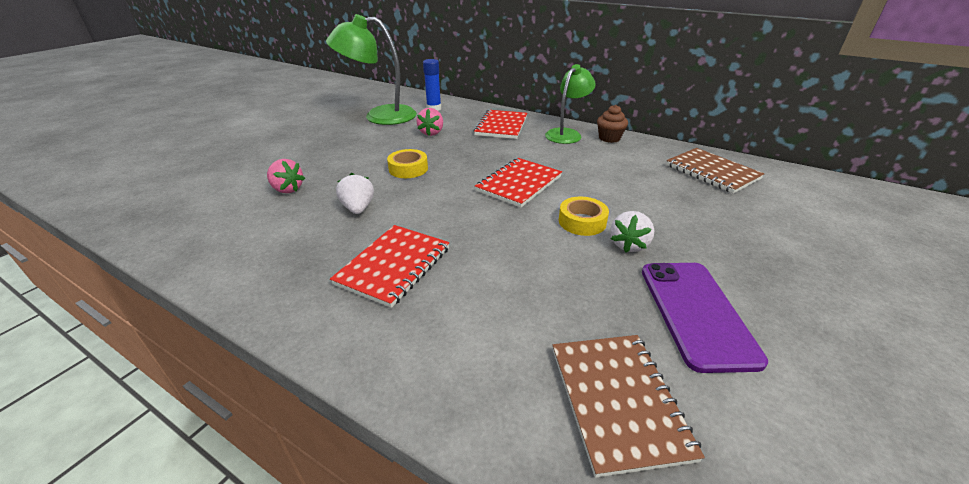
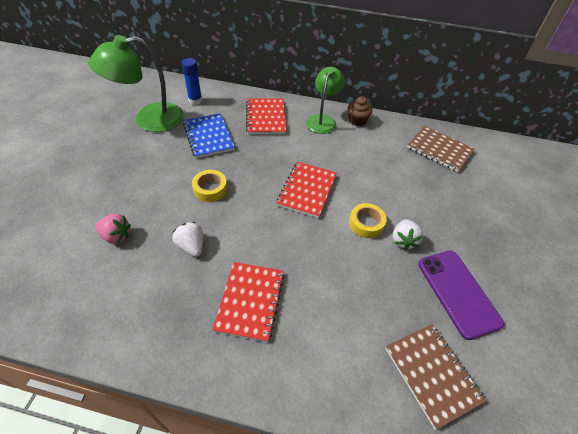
camera: 20 degrees left, 15 degrees up
pink strawberry [416,108,443,136] -> blue notebook [183,113,235,158]

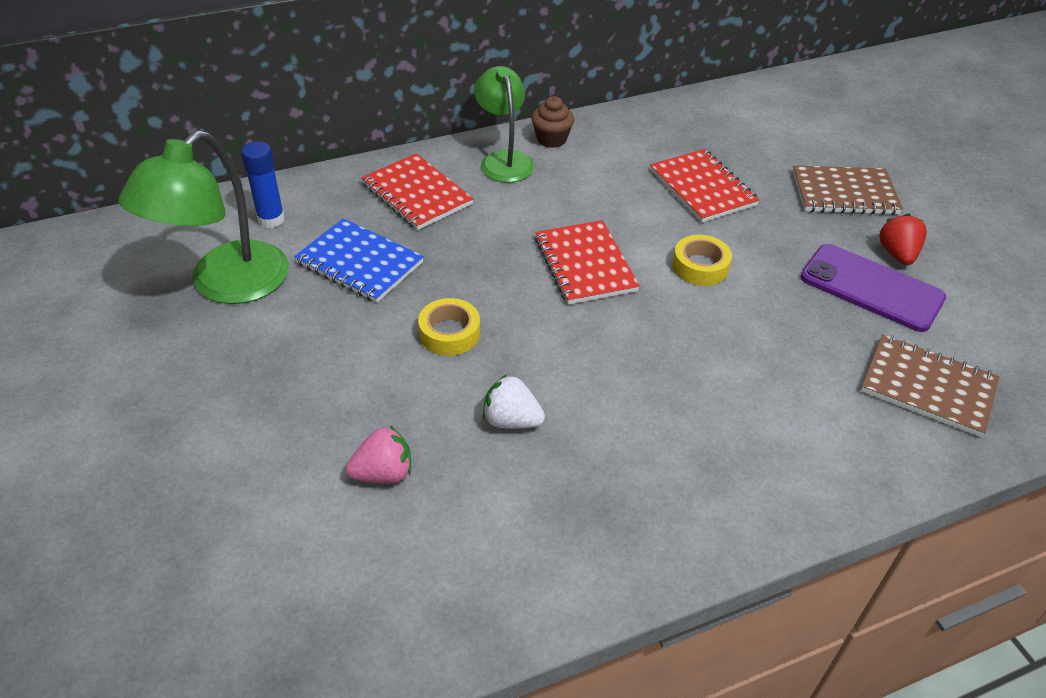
camera: 35 degrees left, 5 degrees down
red notebook [212,262,285,342] -> red notebook moved to [650,149,759,222]
white strawberry [392,219,423,250] -> none
brown notebook [407,126,475,172] -> brown notebook moved to [792,165,903,215]
none -> red strawberry [879,214,927,265]

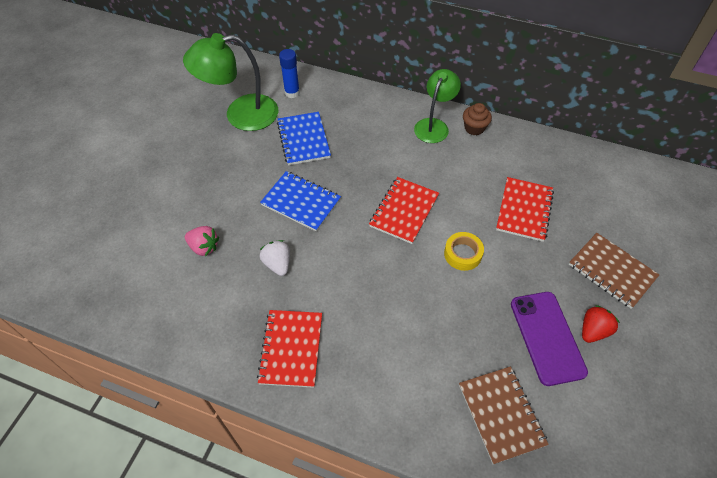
camera: 45 degrees right, 10 degrees up
red notebook [361,153,474,230] -> red notebook moved to [257,310,322,388]
yellow tape [418,298,480,356] -> blue notebook [260,171,341,232]

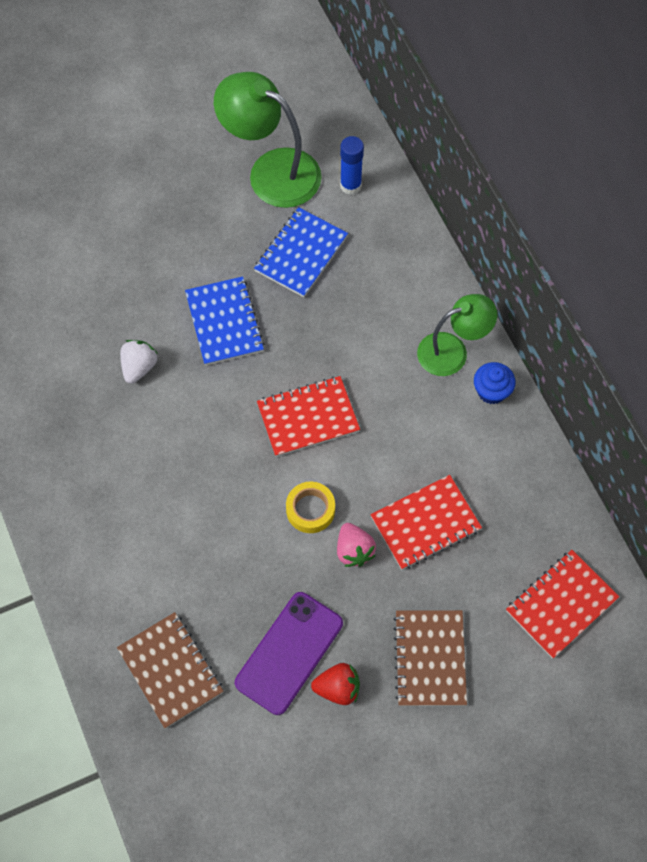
camera: 45 degrees right, 10 degrees up
pink strawberry [185,226,219,256] -> pink strawberry moved to [337,523,376,567]
red notebook [257,310,322,388] -> red notebook moved to [506,550,619,659]
brown notebook [459,366,549,464] -> brown notebook turned 60 degrees counterclockwise [117,612,223,729]
brown cupcake [463,103,492,136] -> blue cupcake [474,362,515,404]

